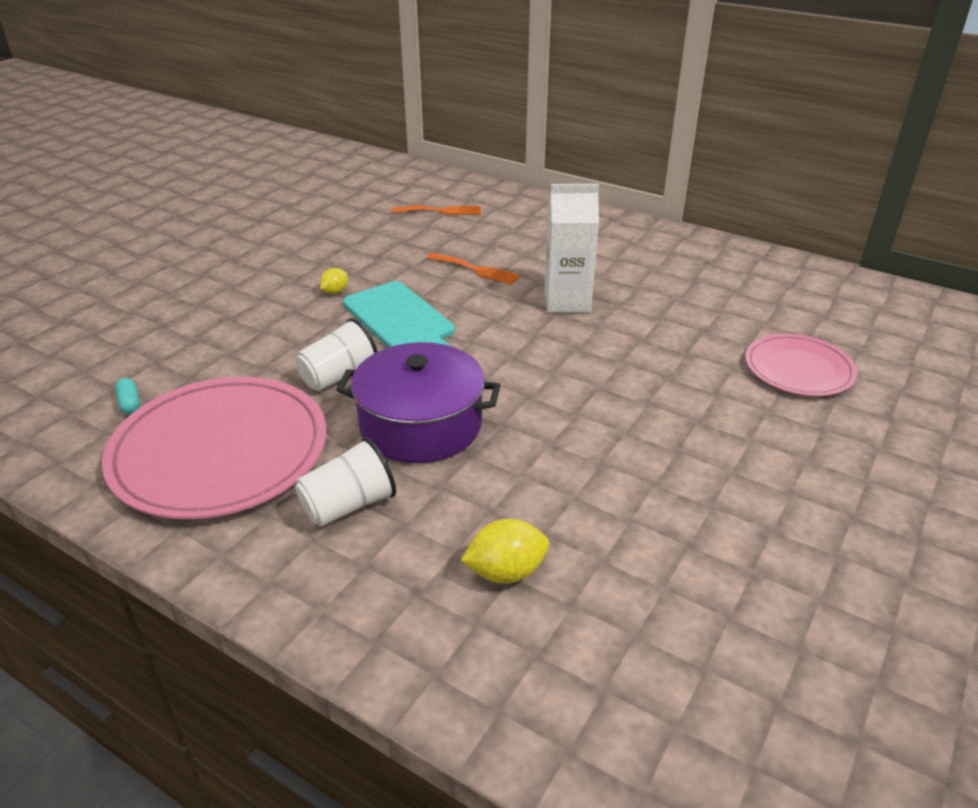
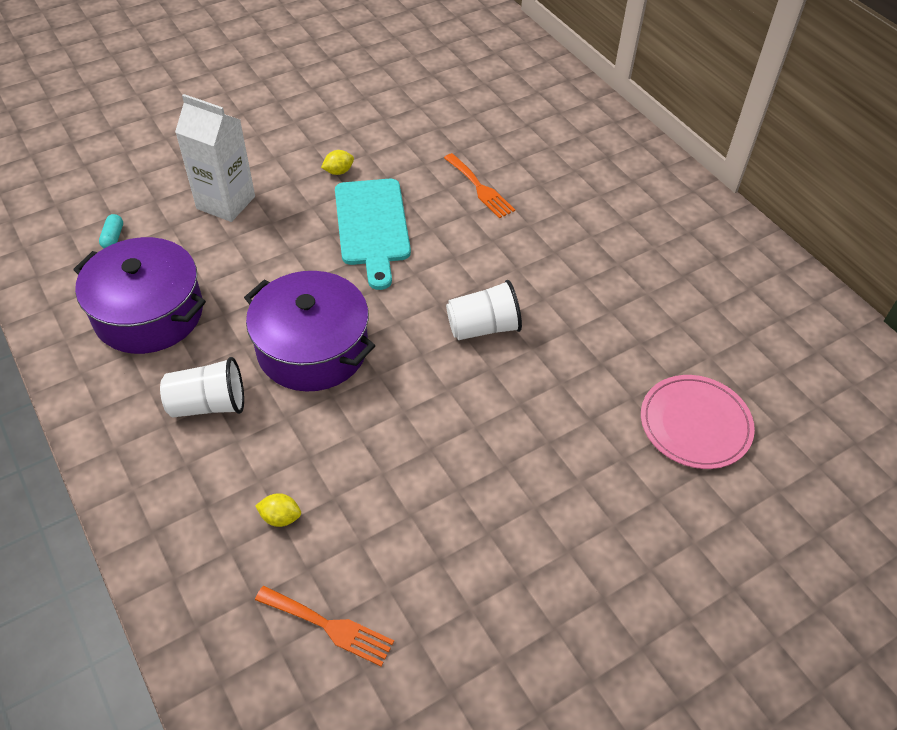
camera: 25 degrees right, 15 degrees up
pink plate [102,377,327,519] -> purple pot [73,237,206,354]
white cup [295,318,378,391] -> white cup moved to [446,280,522,340]
orange fork [392,206,481,215] -> orange fork moved to [255,586,394,667]
yellow lemon [460,519,549,584] -> yellow lemon [255,493,301,527], size x0.61
white carton [544,184,599,313] -> white carton moved to [175,94,255,222]

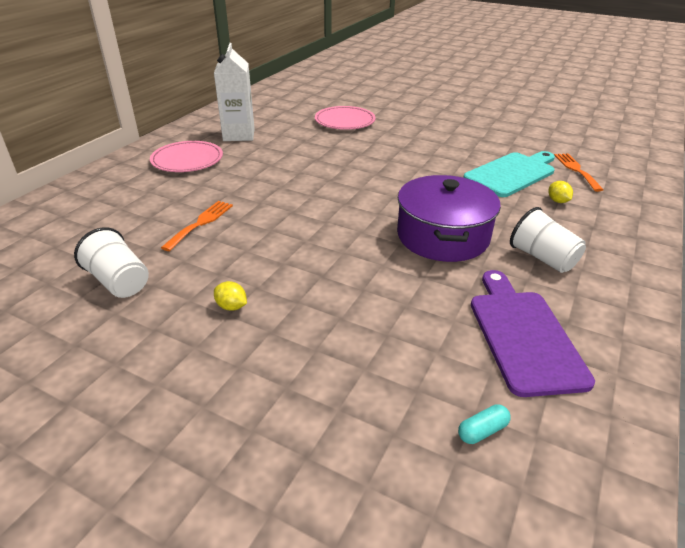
camera: 120 degrees left, 15 degrees down
purple pot [73,237,206,354] -> purple cutting board [471,270,595,397]
white carton [175,94,255,222] -> white carton moved to [214,43,255,141]
turquoise cutting board [335,179,411,290] -> turquoise cutting board moved to [463,151,555,197]
white cup [446,280,522,340] -> white cup moved to [74,227,149,298]
none -> pink plate [150,141,223,172]

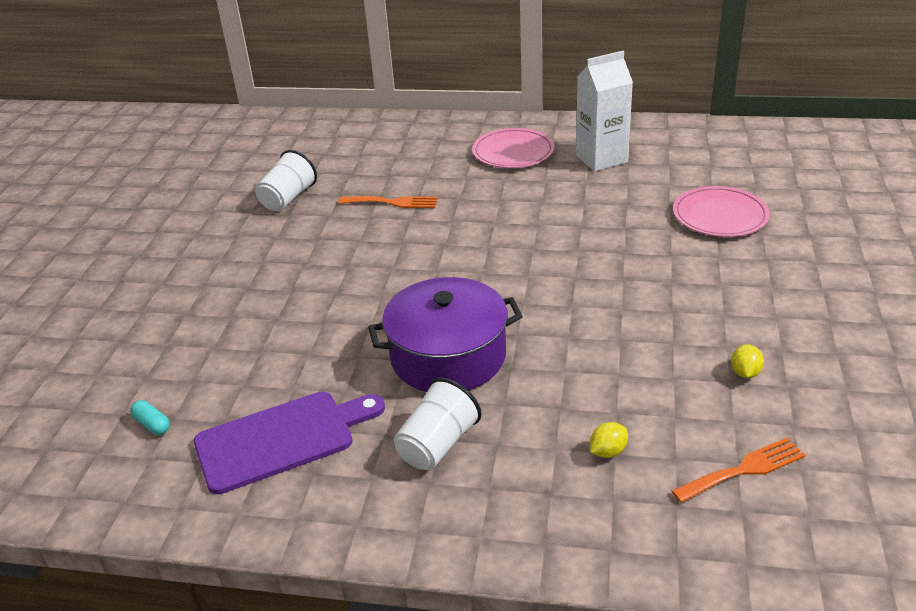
camera: 75 degrees right, 0 degrees up
yellow lemon [214,281,247,311] -> yellow lemon moved to [731,344,764,378]
turquoise cutting board [463,151,555,197] -> none

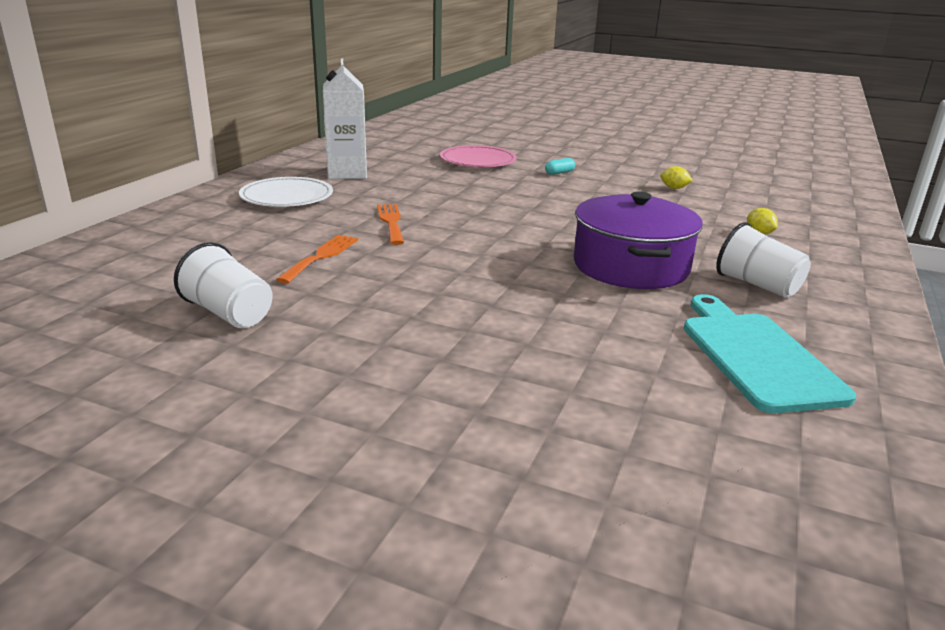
camera: 80 degrees left, 10 degrees down
turquoise capsule [130,400,170,435] -> turquoise capsule moved to [545,158,575,175]
purple cutting board [194,391,385,494] -> turquoise cutting board [684,294,856,413]
pink plate [472,128,554,168] -> white plate [239,177,333,207]
orange fork [672,438,806,503] -> orange fork moved to [377,204,404,245]

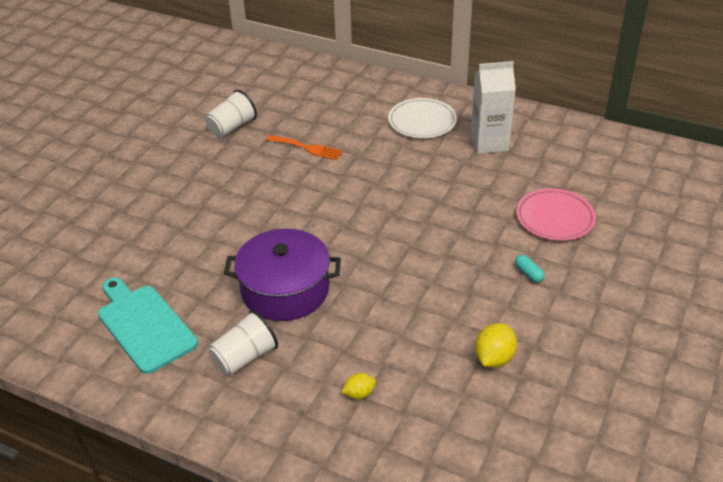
camera: 95 degrees right, 15 degrees up
orange fork [377,204,404,245] -> none
yellow lemon [660,166,693,189] -> yellow lemon [475,323,517,368], size x1.63
turquoise cutting board [684,294,856,413] -> turquoise cutting board turned 120 degrees counterclockwise [98,278,198,374]

